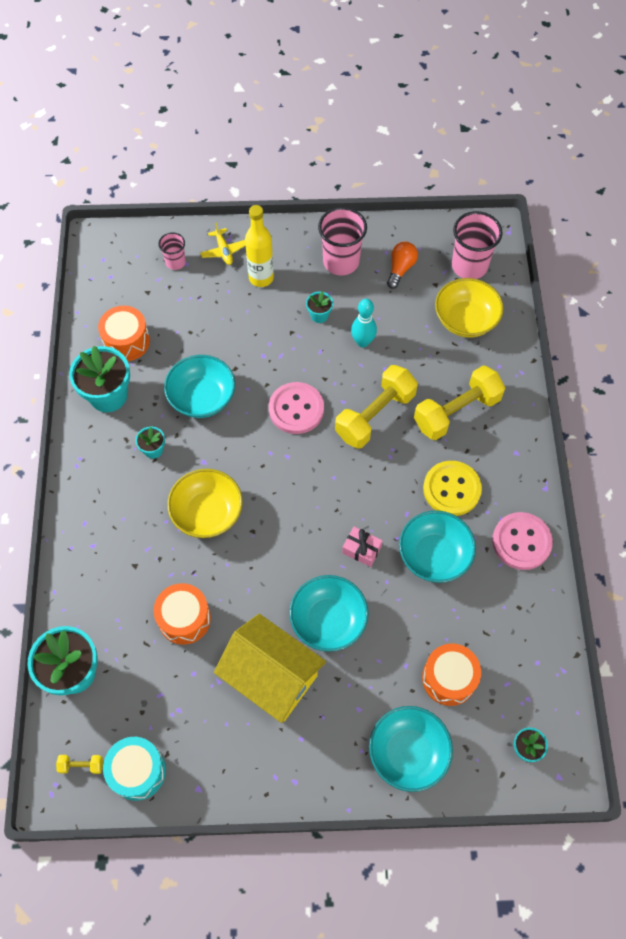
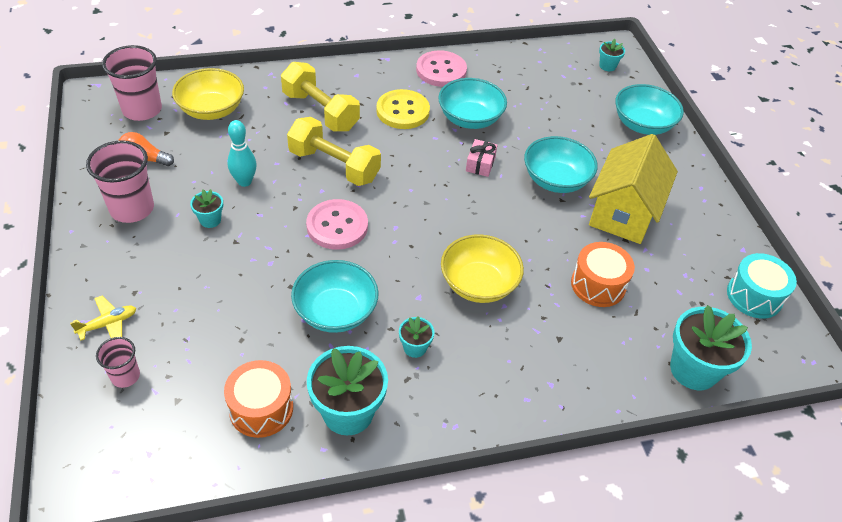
camera: 105 degrees left, 15 degrees down
yellow dumbbell [56,755,103,774] -> none
yellow bottle [245,205,274,287] -> none
orange drum [422,644,481,706] -> none

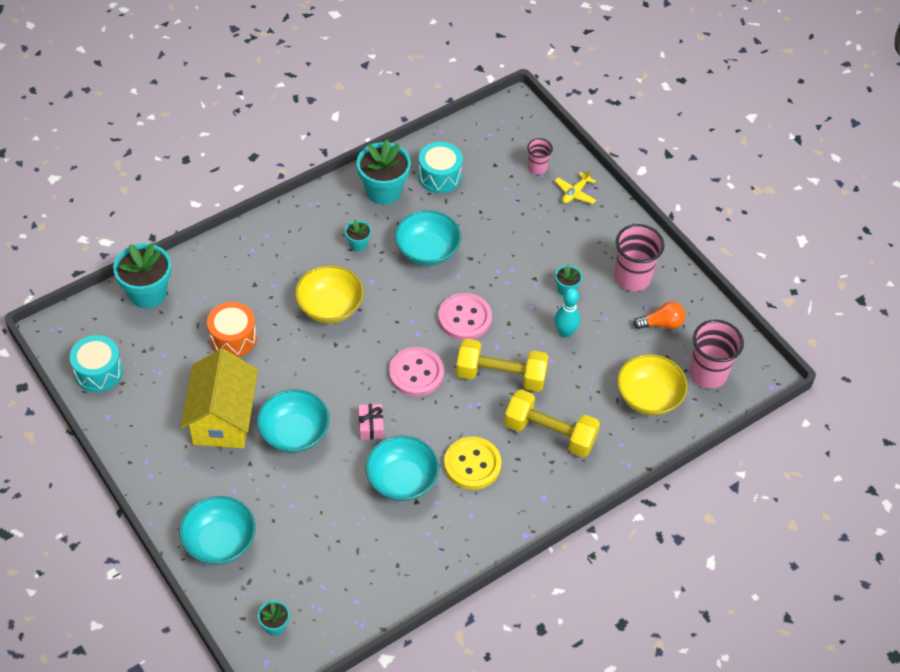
camera: 160 degrees right, 5 degrees up
orange drum [224,360,293,438] -> turquoise drum [418,142,463,193]
pink button [416,50,467,87] -> pink button moved to [389,347,444,397]

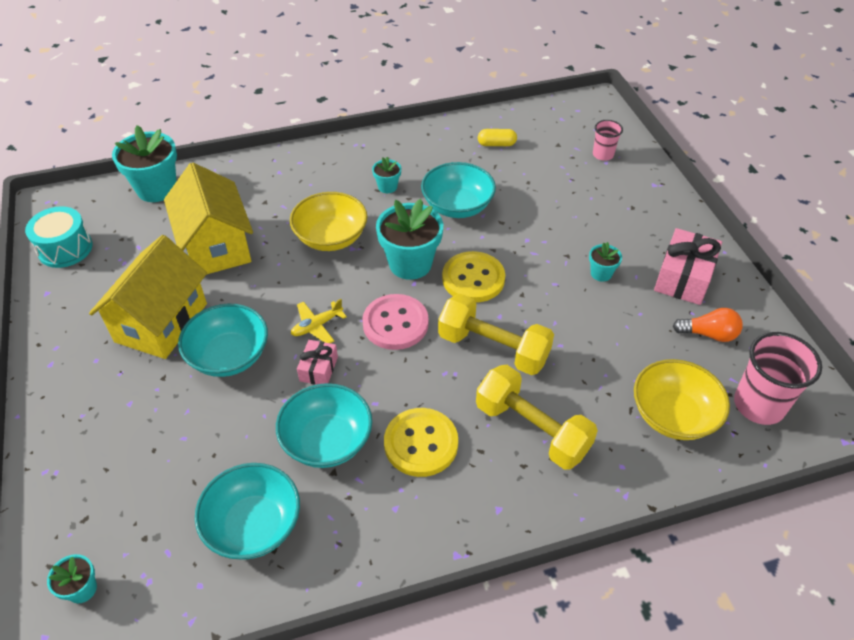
camera: 20 degrees right, 5 degrees down
turquoise bowl [179,496,256,565] -> turquoise bowl moved to [195,463,300,560]
orange drum [207,302,257,357] -> yellow house [164,163,253,274]
turquoise flower pot [357,140,411,205] -> turquoise flower pot moved to [376,199,443,280]
turquoise drum [418,142,463,193] -> yellow capsule [478,129,517,146]
pink button [438,293,492,340] -> yellow button [442,251,505,302]
yellow plane [554,169,596,204] -> yellow plane moved to [291,299,347,343]
turquoise bowling pin [554,288,580,338] -> none
pink cup [614,224,664,291] -> pink gift [654,228,722,305]

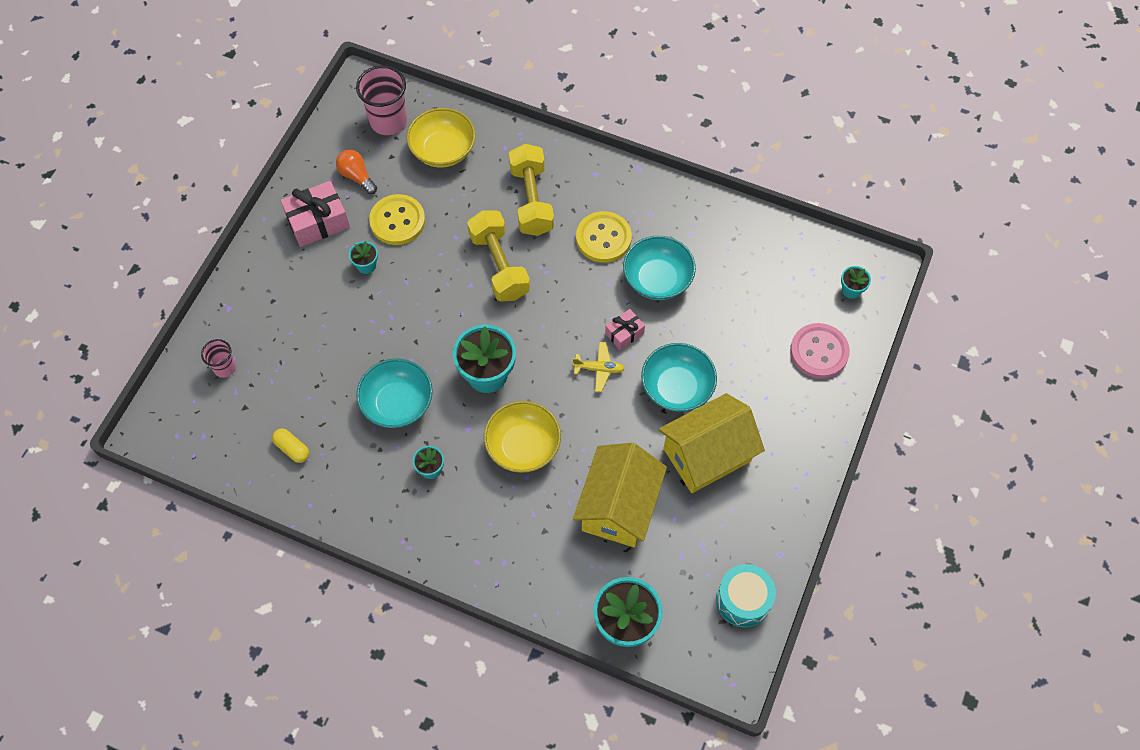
camera: 140 degrees left, 15 degrees up
turquoise bowl [195,463,300,560] -> none
pink button [362,294,429,350] -> pink button moved to [790,323,850,378]
yellow button [442,251,505,302] -> yellow button moved to [369,194,425,245]

